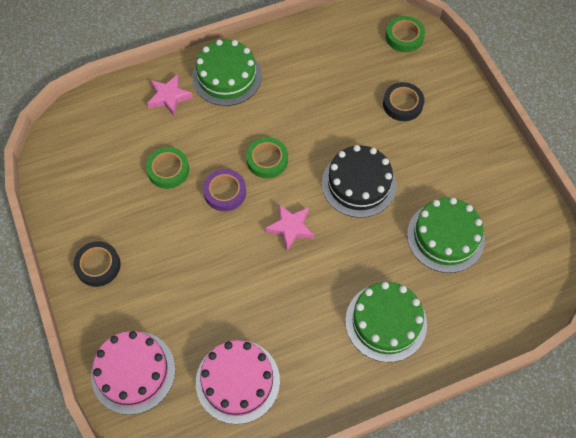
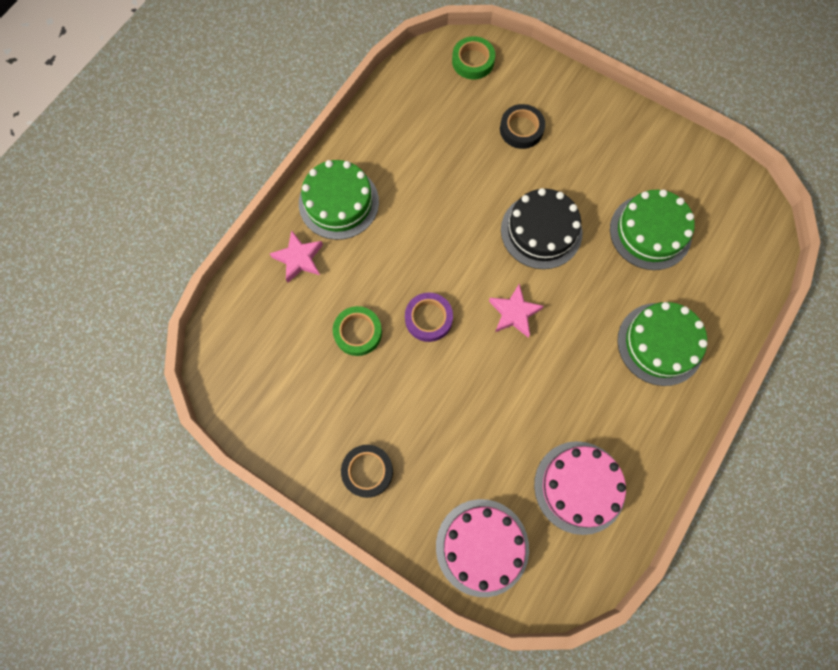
camera: 35 degrees left, 10 degrees up
green tape [246,137,288,178] -> none

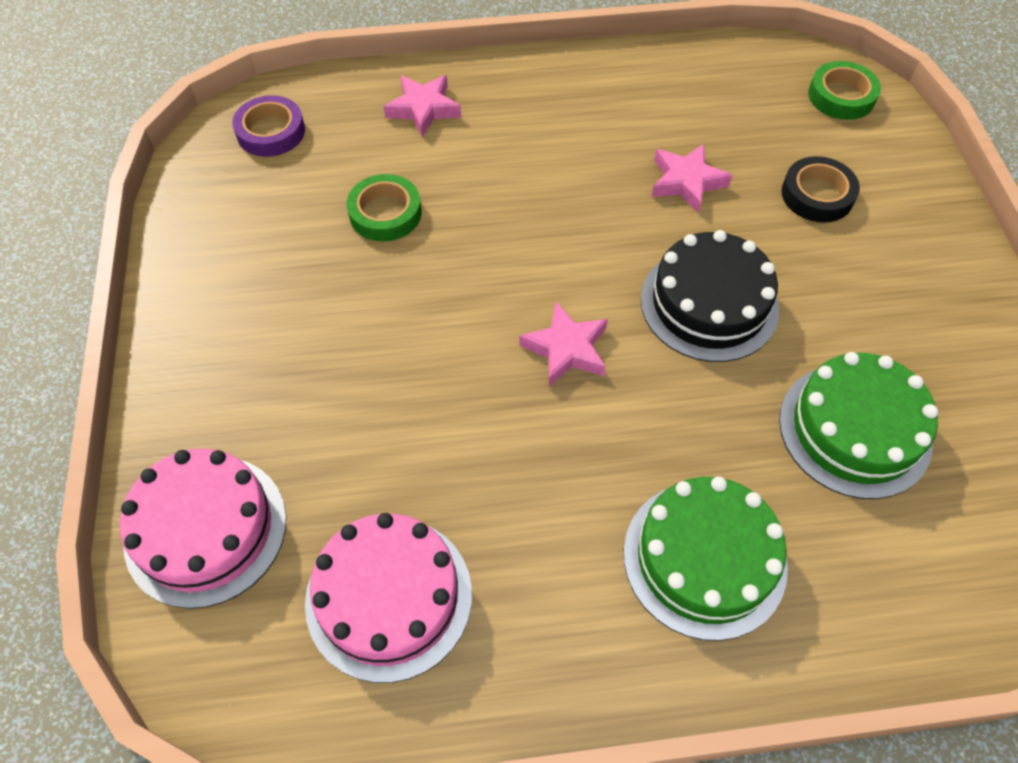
camera: 50 degrees right, 15 degrees down
green cake [299,160,379,240] -> none
black tape [341,445,393,498] -> none
purple tape [405,293,453,342] -> purple tape moved to [232,95,305,157]
none -> pink star [651,144,733,214]

